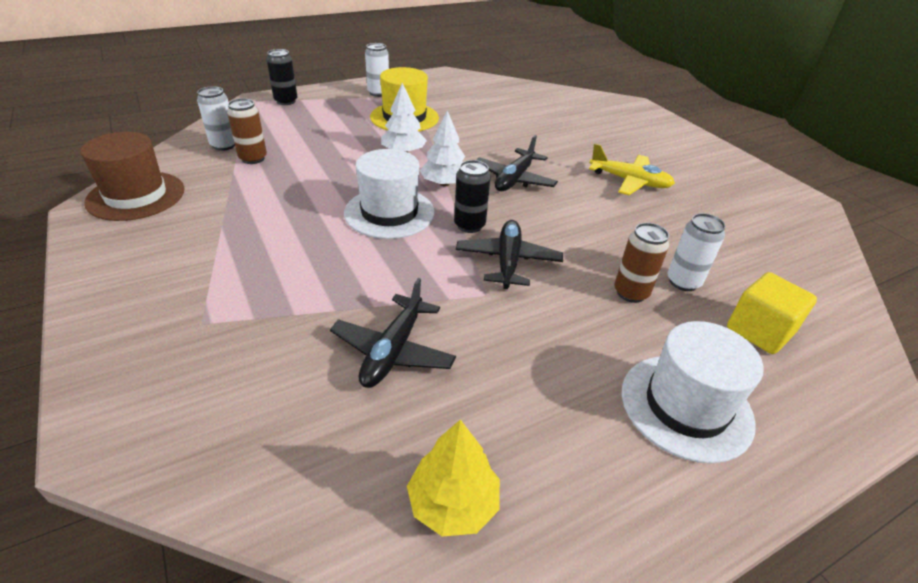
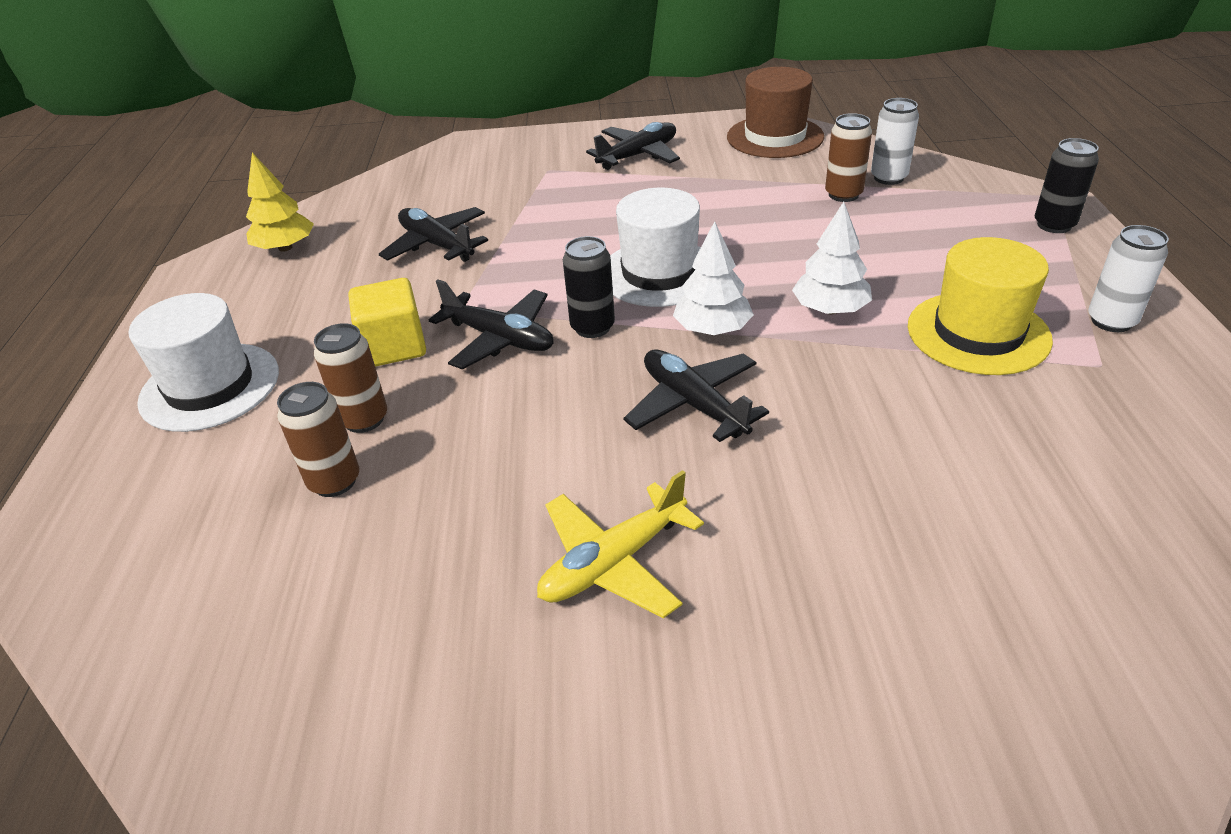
camera: 120 degrees right, 0 degrees up
white can [668,213,726,291] -> brown can [277,382,359,497]
yellow cube [727,272,817,354] -> yellow cube moved to [348,278,426,367]
none -> black plane [586,122,680,170]

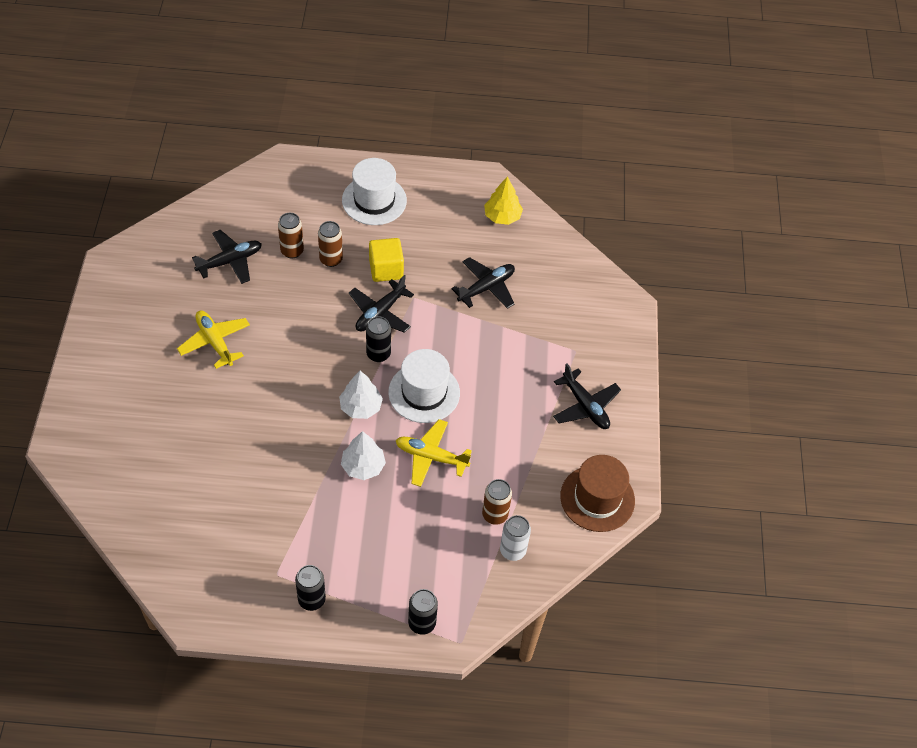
camera: 90 degrees right, 15 degrees up
black plane [623,350,769,442] -> black plane moved to [192,230,262,284]
yellow hat [908,237,1053,375] -> none
white can [1088,225,1169,332] -> black can [295,565,326,611]
none -> yellow plane [396,419,472,487]

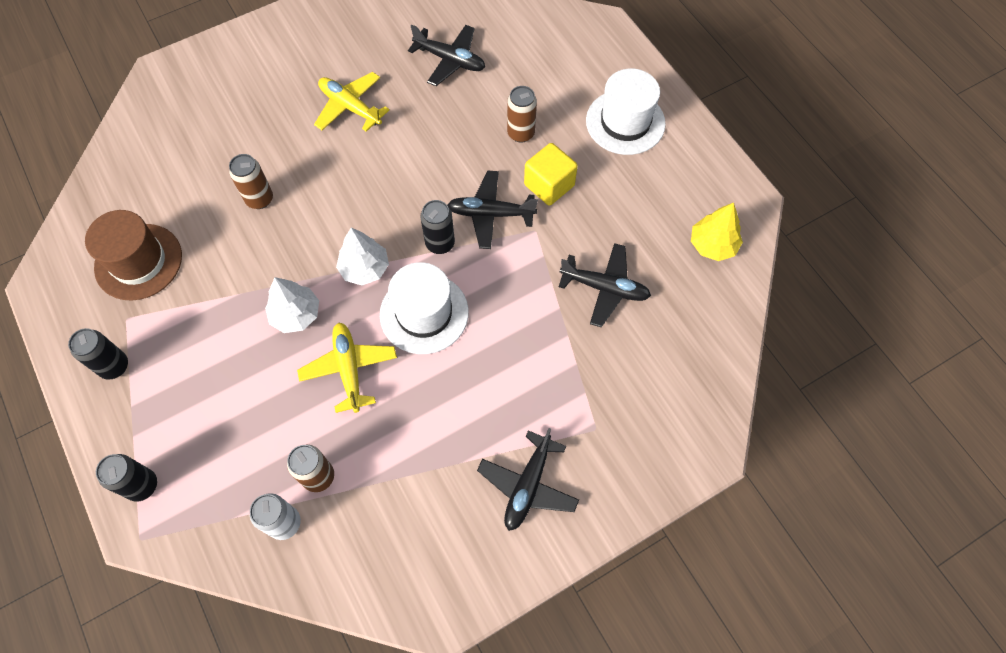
camera: 60 degrees right, 10 degrees up
yellow plane [177,311,250,369] -> yellow plane turned 75 degrees counterclockwise [314,72,389,132]
brown can [278,213,304,258] -> brown can moved to [229,154,273,209]
brown hat [560,455,635,532] -> brown hat moved to [85,210,182,301]

